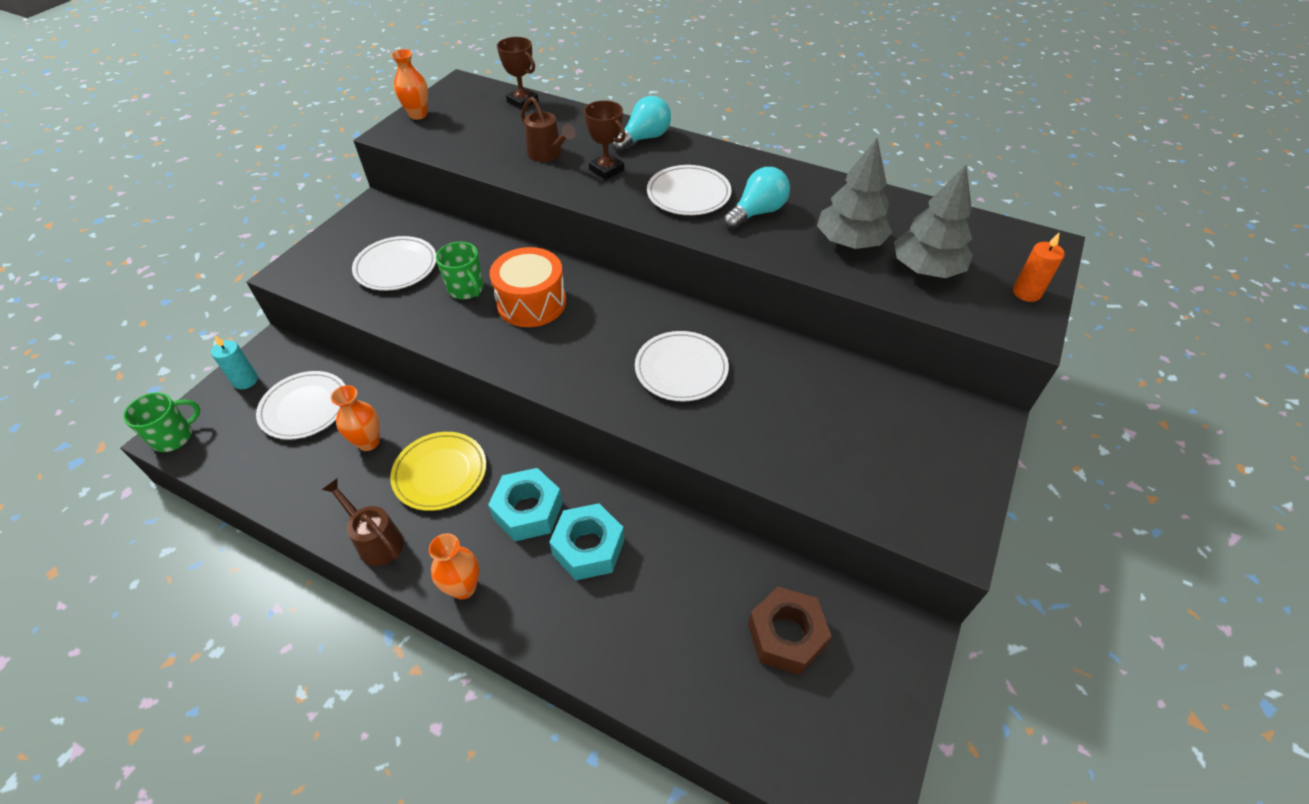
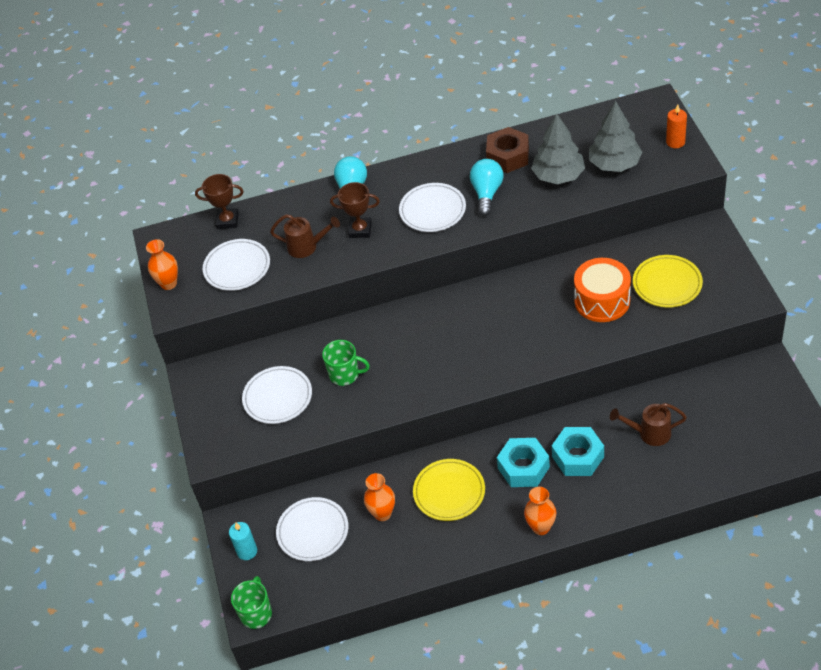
camera: 35 degrees left, 0 degrees up
brown watering can [322,479,404,566] -> brown watering can moved to [610,403,687,446]
orange drum [490,247,566,327] -> orange drum moved to [574,258,631,322]
white plate [635,331,729,402] -> white plate moved to [203,239,270,291]
brown nut [748,587,832,675] -> brown nut moved to [486,127,529,173]
none -> yellow plate [633,255,703,308]

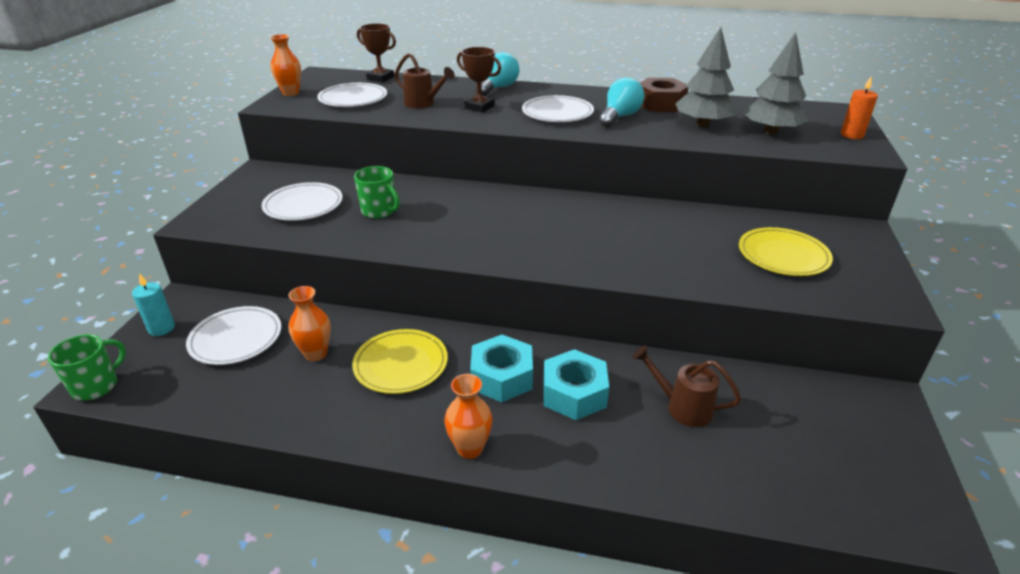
camera: 20 degrees right, 15 degrees down
orange drum [574,258,631,322] -> none

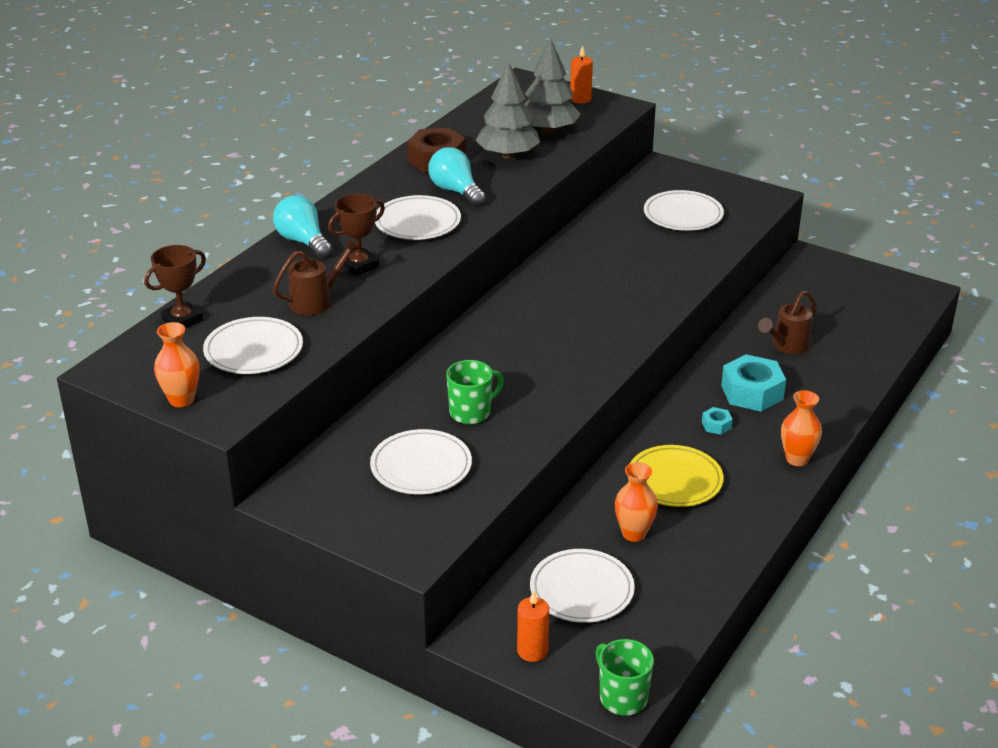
camera: 70 degrees left, 0 degrees up
turquoise candle [132,273,175,336] -> orange candle [517,590,549,662]
turquoise nut [470,335,533,402] -> turquoise nut [702,407,733,435], size x0.47
yellow plate [739,227,833,276] -> white plate [644,190,724,231]

